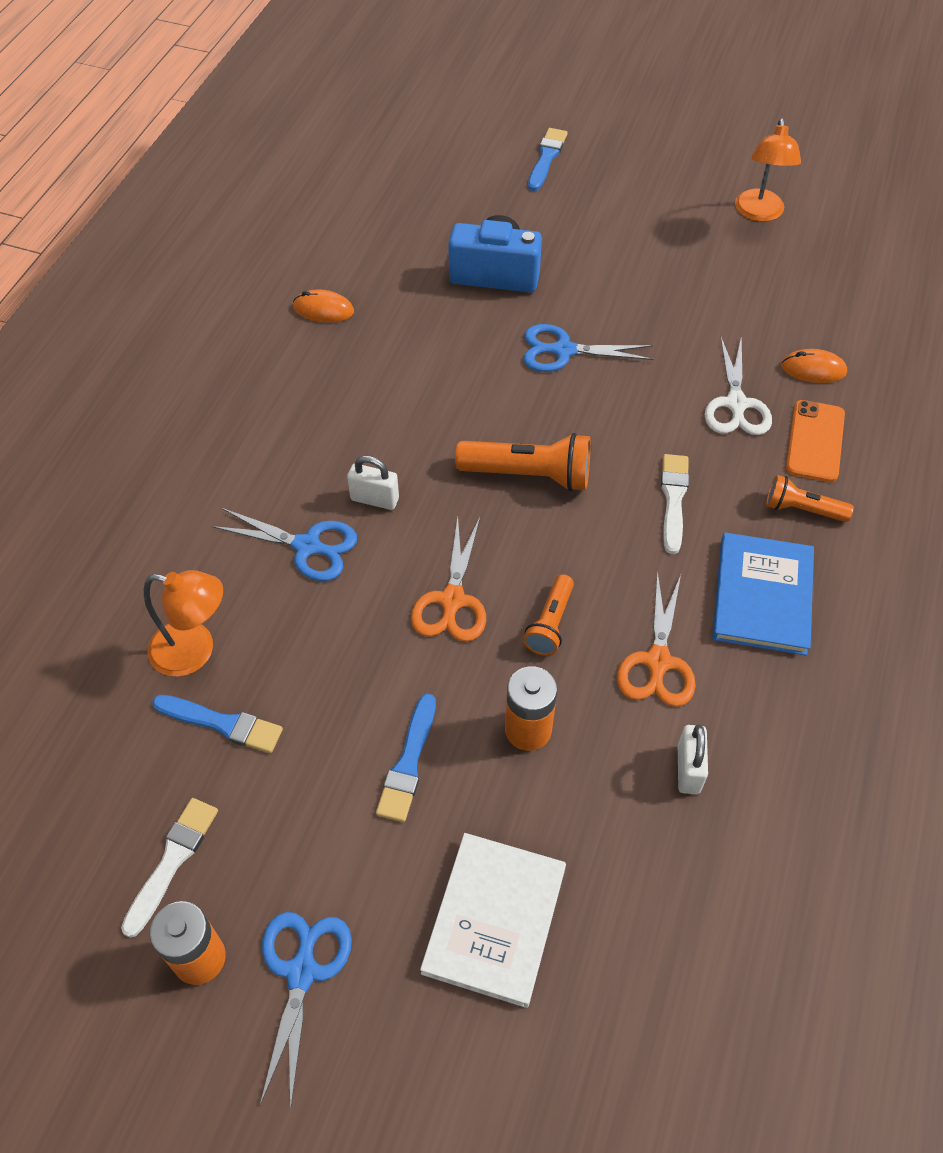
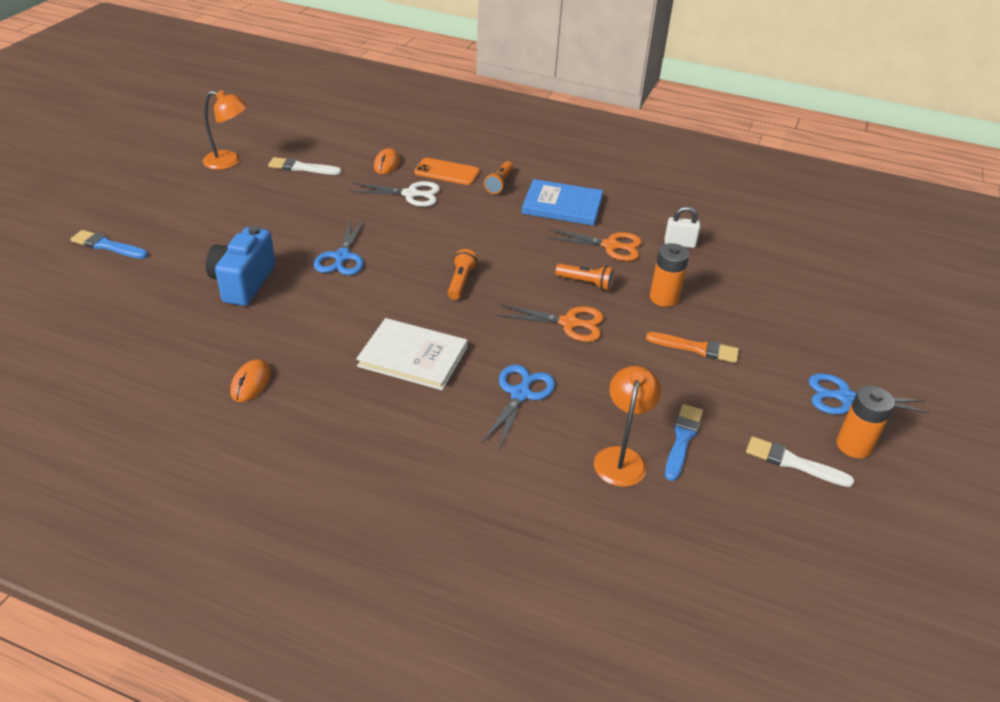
camera: 90 degrees left, 15 degrees down
white padlock [347,455,399,510] -> none
blue brush [376,694,436,822] -> orange brush [646,332,739,363]
white book [420,833,566,1008] -> white book moved to [356,318,468,390]
orange flashlight [455,433,591,492] -> orange flashlight [448,249,478,300], size x0.61
white brush [661,454,689,554] -> white brush moved to [268,157,342,175]

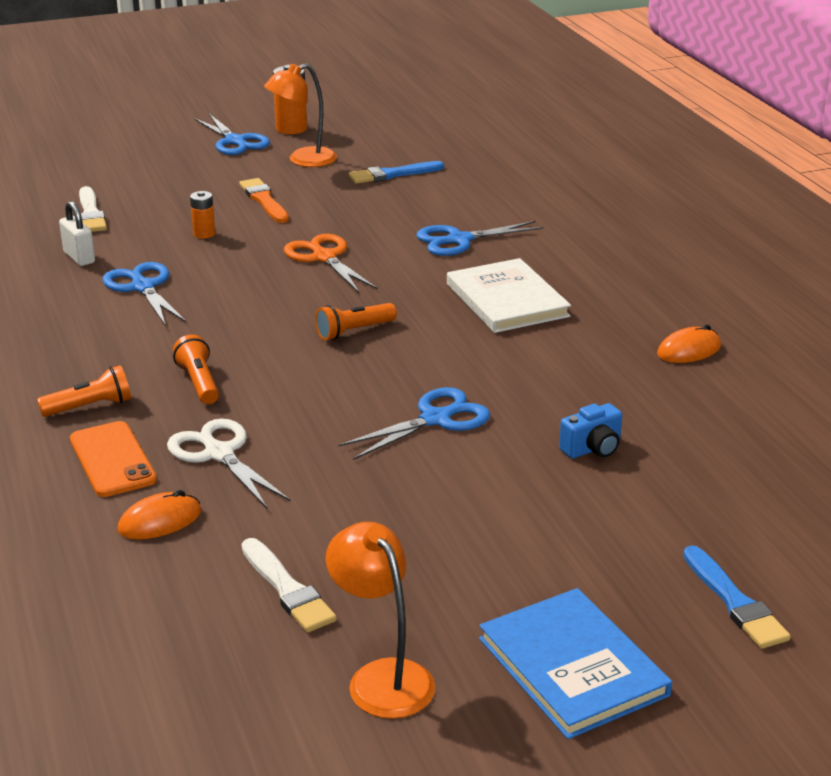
camera: 130 degrees left, 10 degrees down
blue camera [206,226,275,306] -> blue camera [559,403,622,459], size x0.53
blue book [522,179,603,226] -> blue book moved to [479,588,672,739]
orange scissors [546,229,642,261] -> blue scissors [102,262,187,326]
orange flashlight [555,263,614,291] -> orange flashlight moved to [173,335,219,404]
orange lamp [594,366,661,487] -> orange lamp moved to [264,63,337,167]
orange battery [650,243,689,307] -> orange battery [190,191,215,239], size x0.60
white brush [746,436,854,487] -> white brush moved to [79,186,107,232]

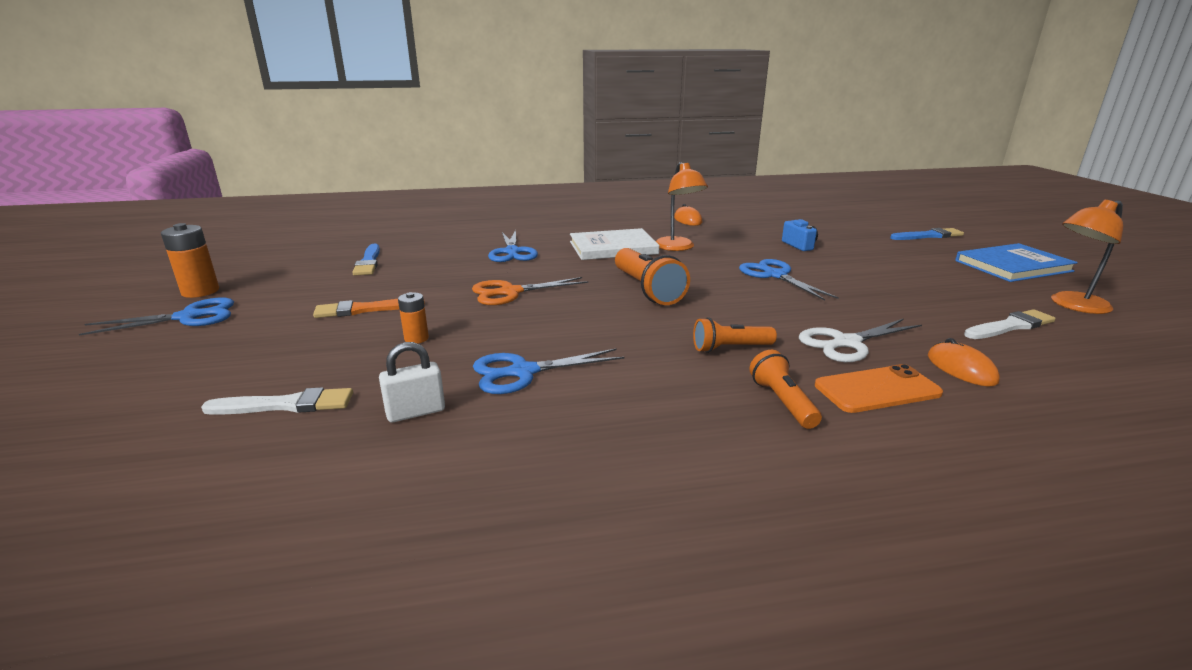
camera: 80 degrees left, 5 degrees down
orange lamp [264,63,337,167] -> orange lamp moved to [656,162,708,251]
orange flashlight [315,303,397,340] -> orange flashlight [615,248,690,305], size x1.65

